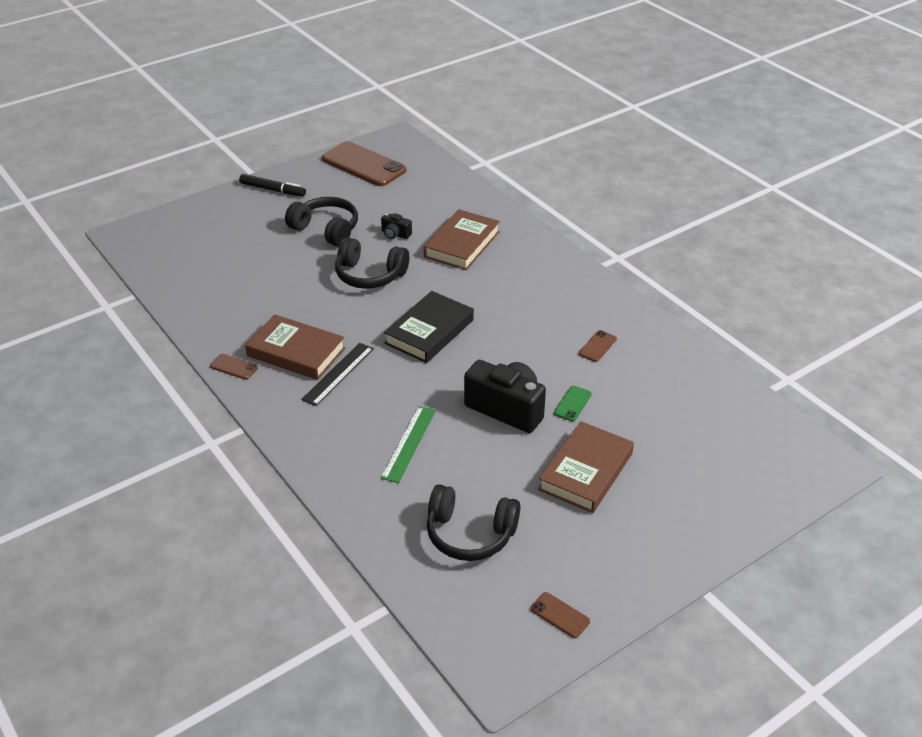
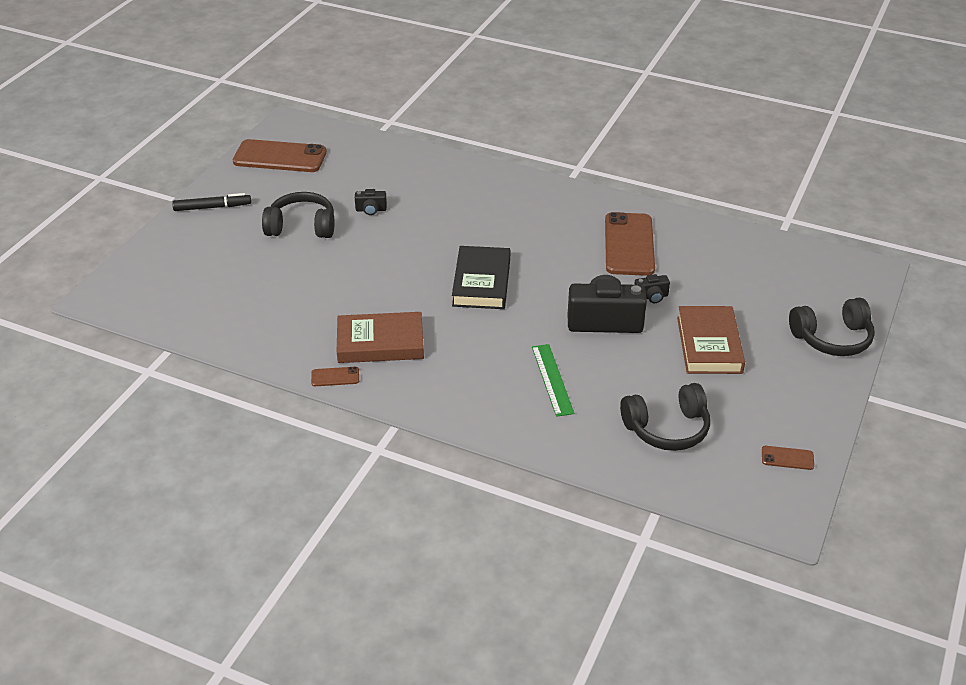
camera: 30 degrees left, 0 degrees up
black ruler [301,343,374,406] -> none
black headphones [335,237,409,289] -> black headphones moved to [789,298,875,356]
brown book [424,209,500,270] -> none
green phone [554,386,592,421] -> black camera [634,274,670,303]
brown phone [579,330,617,362] -> brown phone [605,212,655,276], size x2.32

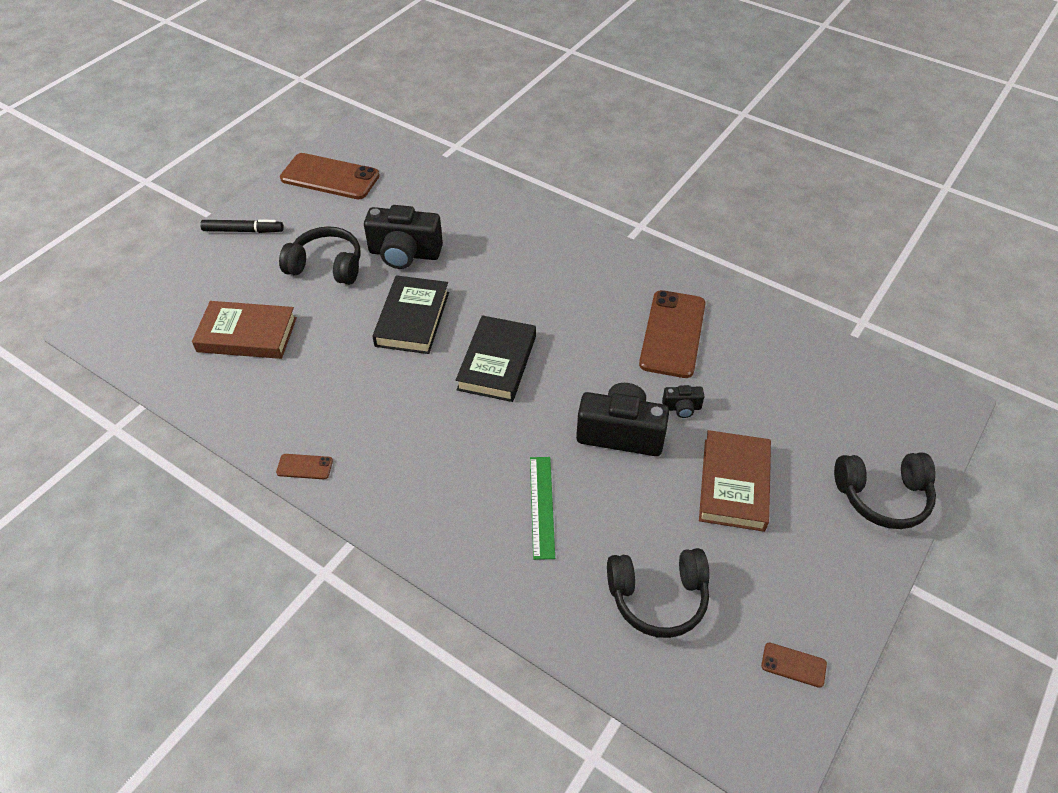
camera: 10 degrees right, 10 degrees up
brown book [337,312,424,363] -> brown book moved to [192,301,297,359]
black camera [355,189,387,215] -> black camera [364,205,443,269], size x2.16
none -> black book [372,275,449,354]

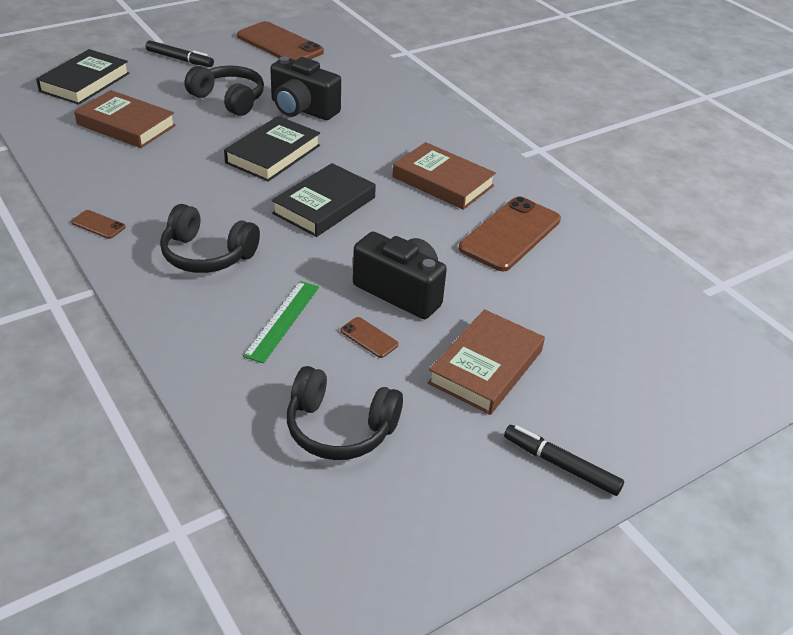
camera: 20 degrees right, 10 degrees down
black camera [662,385,704,418] -> none
brown phone [761,643,827,688] -> brown phone moved to [340,317,399,358]
black headphones [834,453,936,529] -> black headphones moved to [160,204,260,273]
none -> black book [36,49,130,105]
none -> brown book [393,142,496,210]
none -> black marker [504,425,624,496]

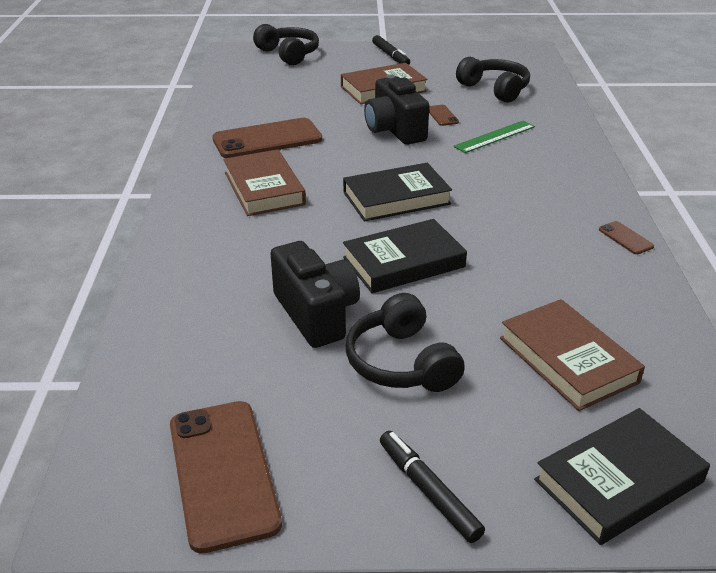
camera: 145 degrees left, 5 degrees down
black headphones [160,204,260,273] -> black headphones moved to [253,24,319,65]

